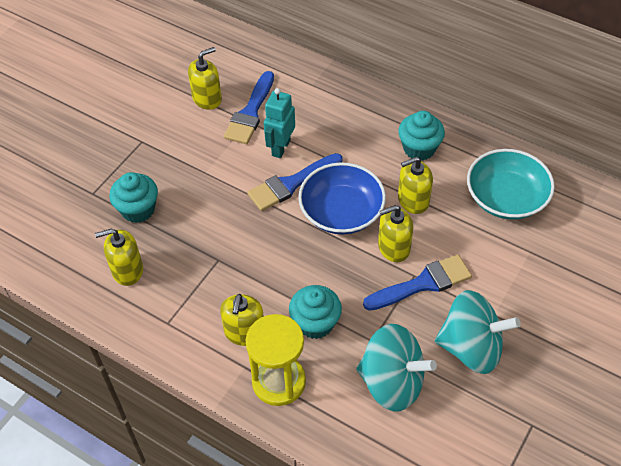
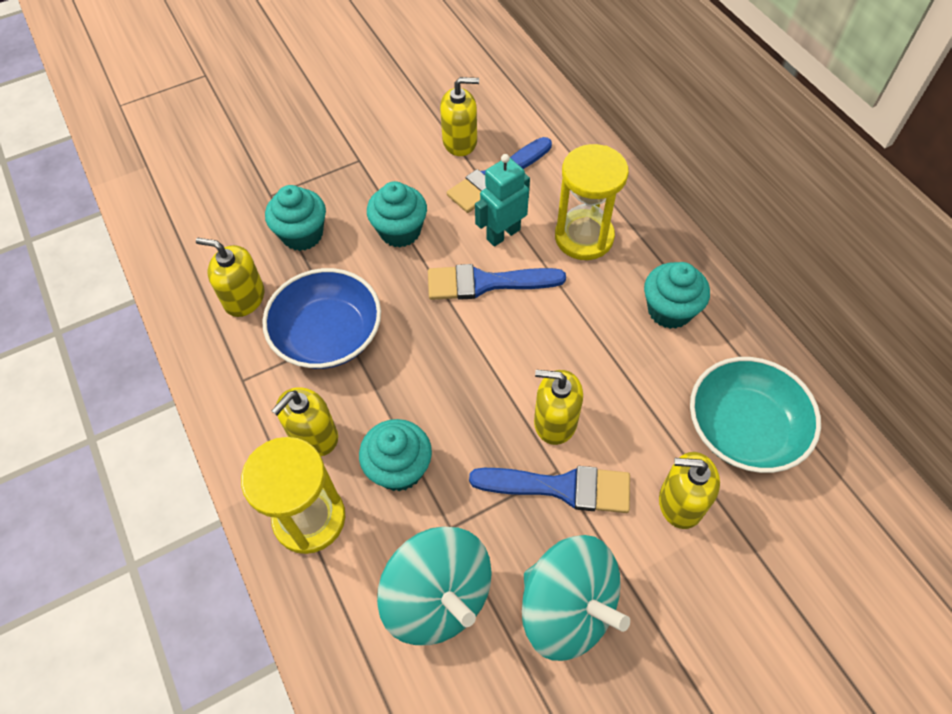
camera: 30 degrees right, 5 degrees up
blue bowl [298,162,386,234] -> blue bowl moved to [262,268,381,369]
yellow soap dispenser [398,157,433,214] -> yellow soap dispenser moved to [659,452,720,529]
none -> turquoise cupcake [367,181,427,247]
none -> yellow hourglass [555,144,629,260]

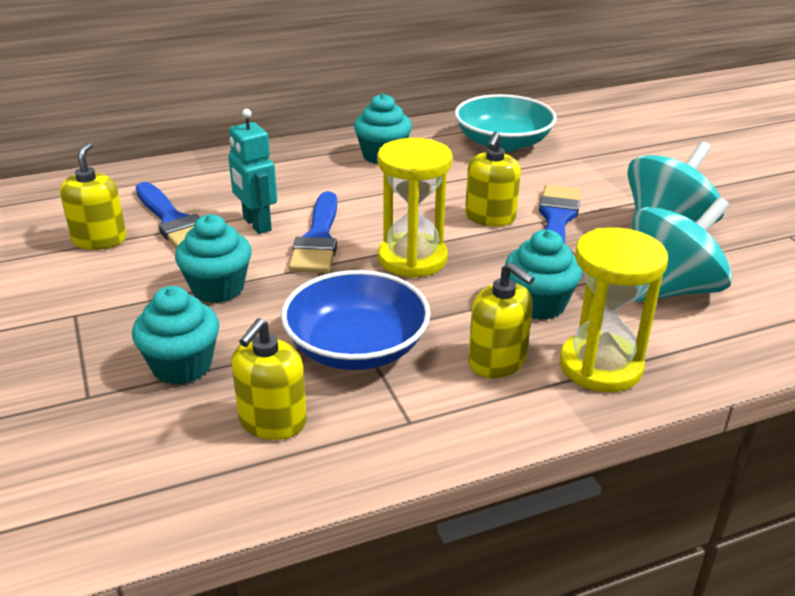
camera: 85 degrees left, 25 degrees down
yellow hourglass [555,144,629,260] -> yellow hourglass moved to [377,138,453,278]
yellow soap dispenser [659,452,720,529] -> none

